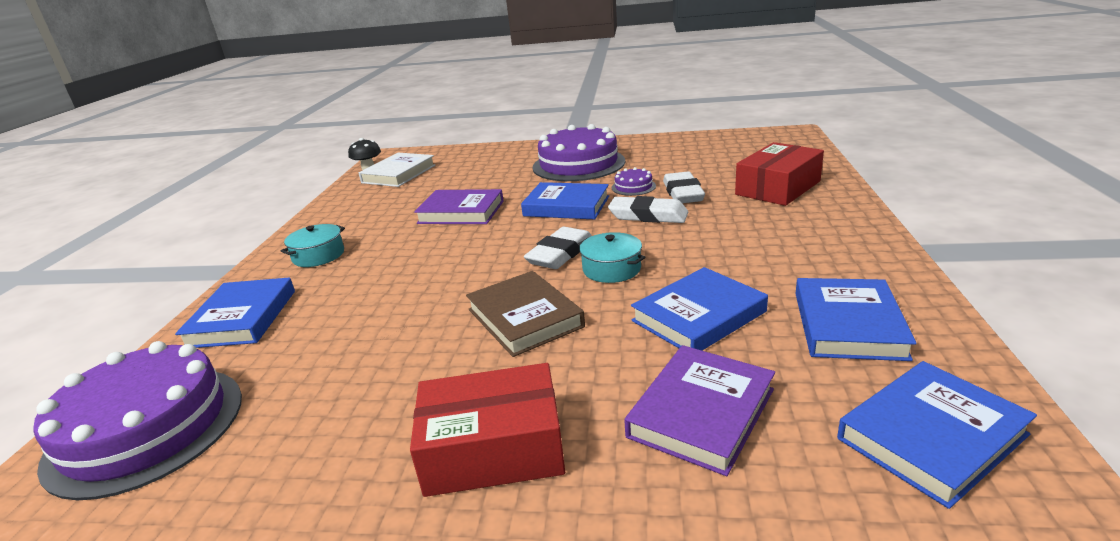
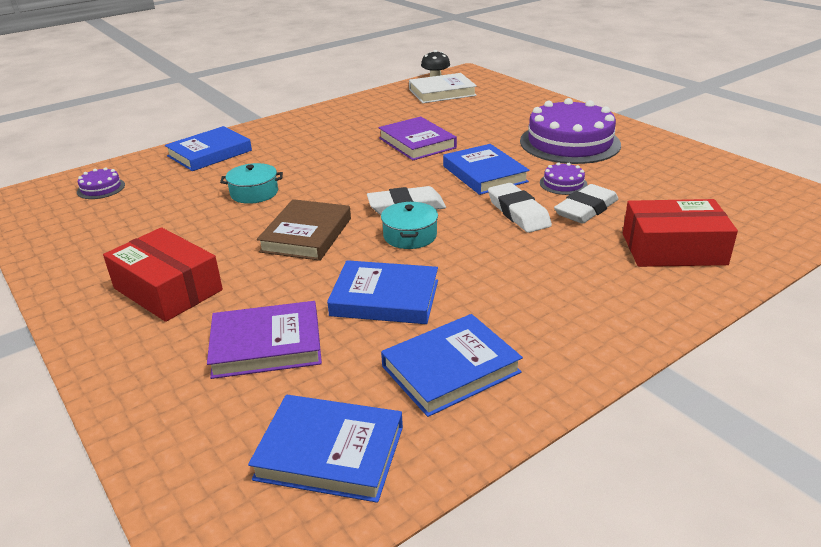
camera: 45 degrees right, 5 degrees up
purple cake [33,341,242,500] -> purple cake [77,167,125,199], size x0.43
turquoise pot [281,224,345,267] -> turquoise pot moved to [220,163,283,204]

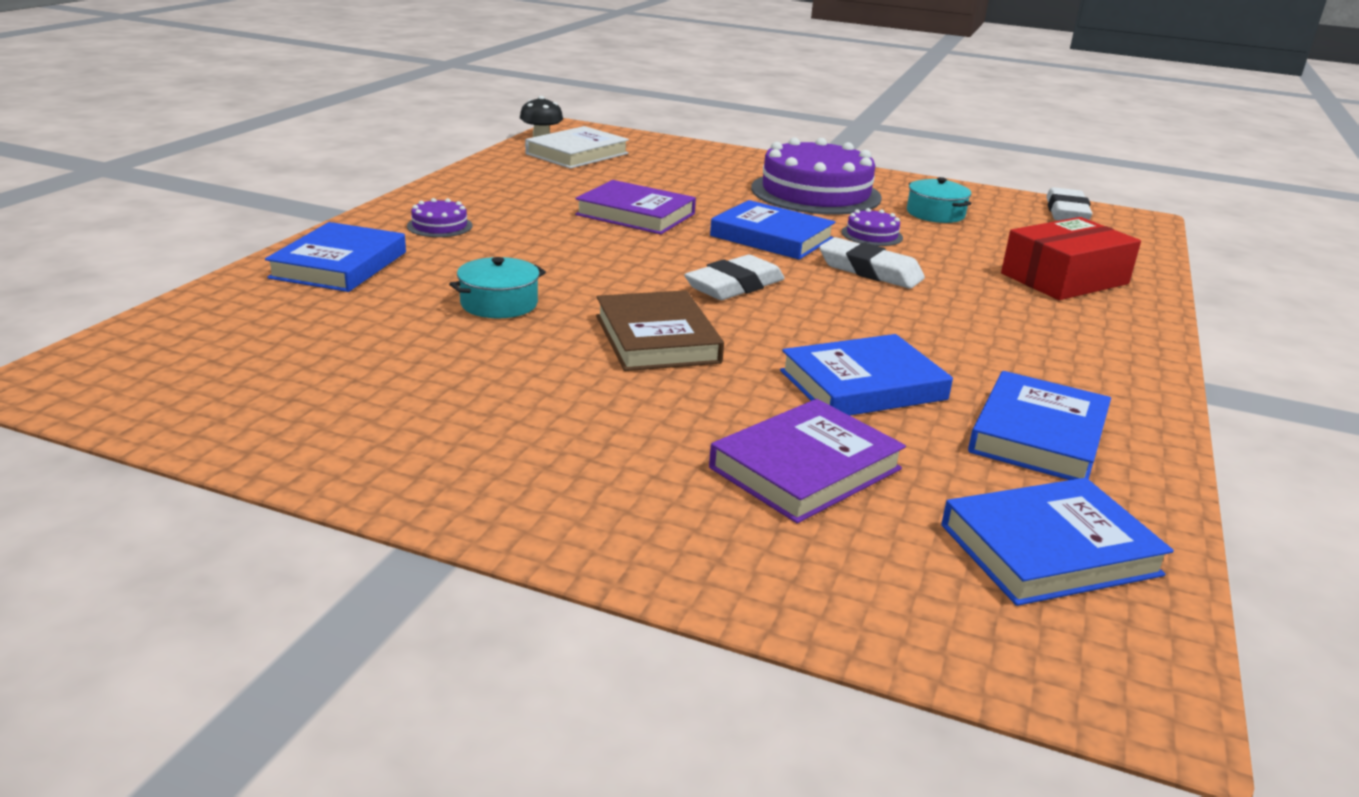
camera: 35 degrees left, 5 degrees down
purple cake [77,167,125,199] -> purple cake moved to [407,198,473,237]
red box [103,227,223,322] -> none
turquoise pot [381,202,438,249] -> turquoise pot moved to [907,177,972,223]
white eraser [554,184,618,224] -> white eraser moved to [1046,187,1092,221]

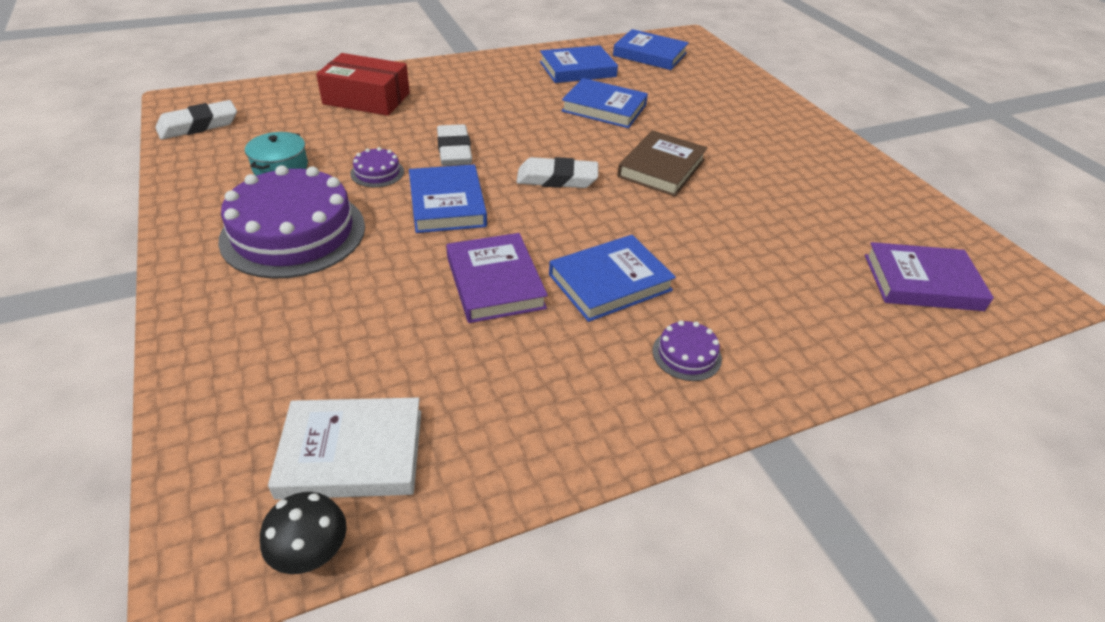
camera: 135 degrees left, 15 degrees up
blue book [265,222,406,292] -> blue book moved to [549,235,676,322]
turquoise pot [449,257,546,318] -> none
purple book [709,399,906,523] -> purple book moved to [865,242,994,311]

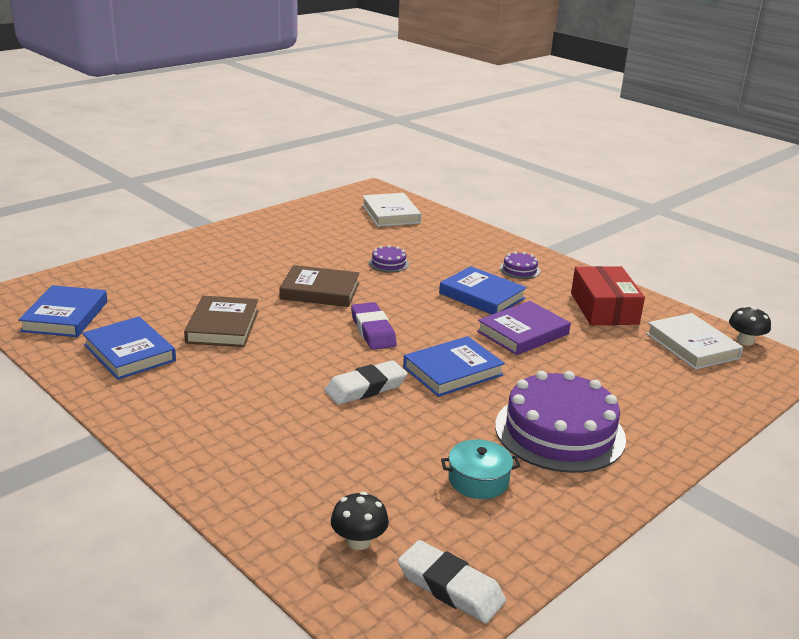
camera: 110 degrees left, 15 degrees down
red box [316,53,410,116] -> red box moved to [571,266,645,325]
purple cake [350,147,404,187] -> purple cake moved to [369,245,409,273]
white eraser [517,157,598,188] -> purple eraser [351,302,397,350]
blue book [561,78,648,128] -> brown book [184,296,259,347]
purple book [865,242,994,311] -> white book [362,193,421,227]
none -> black mushroom [331,492,389,550]

